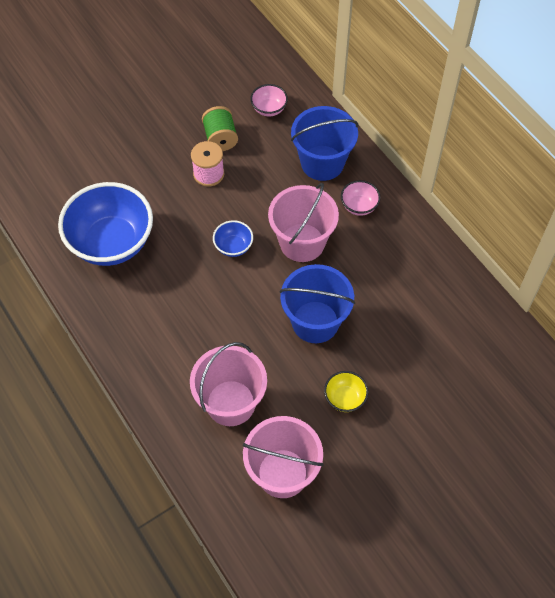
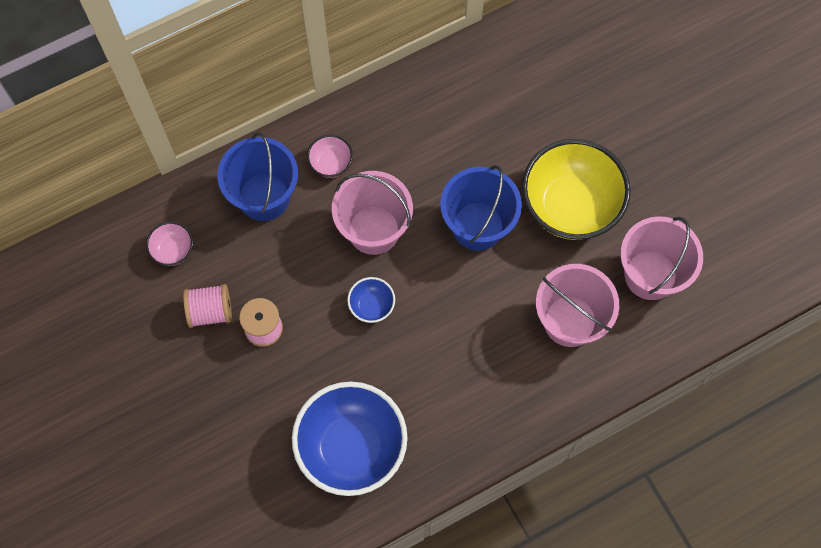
camera: 85 degrees left, 10 degrees up
green spool [202,106,238,151] -> pink spool [183,284,232,328]
yellow bowl [324,371,368,412] -> yellow bowl [522,139,630,240], size x2.28

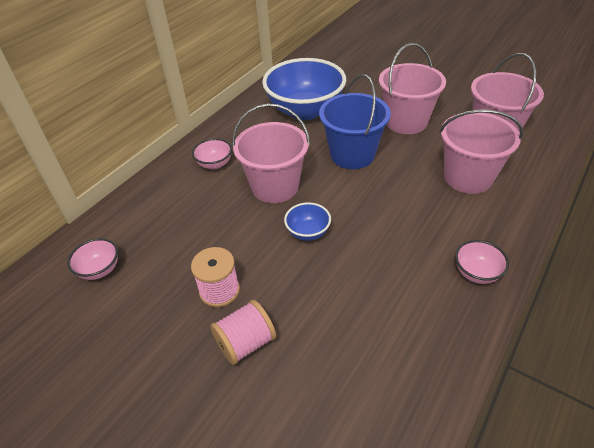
camera: 25 degrees left, 25 degrees down
pink spool [183,284,232,328] -> pink spool moved to [210,300,276,365]
blue bucket [217,132,298,221] -> none
blue bowl [292,382,408,496] -> blue bowl moved to [262,58,346,120]
yellow bowl [522,139,630,240] -> pink bucket [379,43,446,134]
none -> pink bowl [455,240,509,284]

